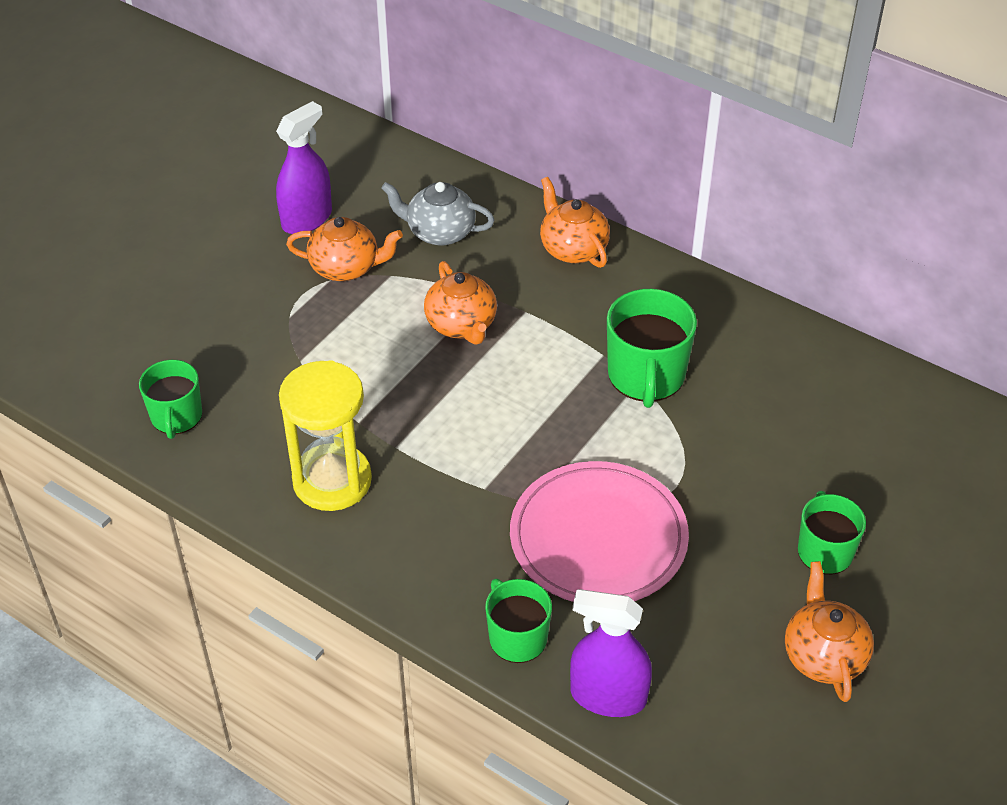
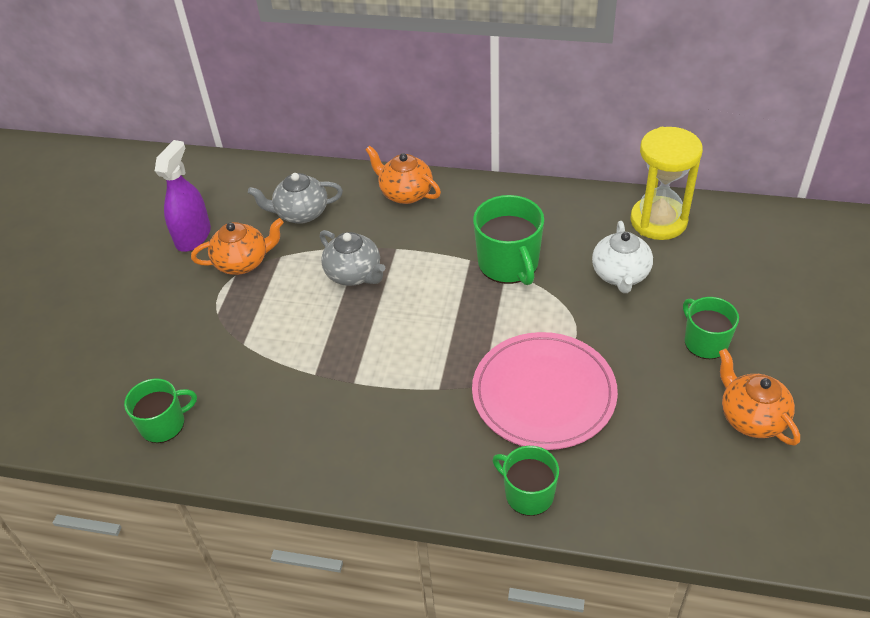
camera: 20 degrees left, 0 degrees up
green mug [139,360,202,439] -> green mug turned 90 degrees counterclockwise [124,378,197,443]
yellow hourglass [279,360,372,511] -> yellow hourglass moved to [630,127,703,240]
orange teapot [424,261,497,345] -> grey teapot [320,230,385,286]
purple spray bottle [570,589,652,717] -> none
none -> white teapot [592,221,653,293]

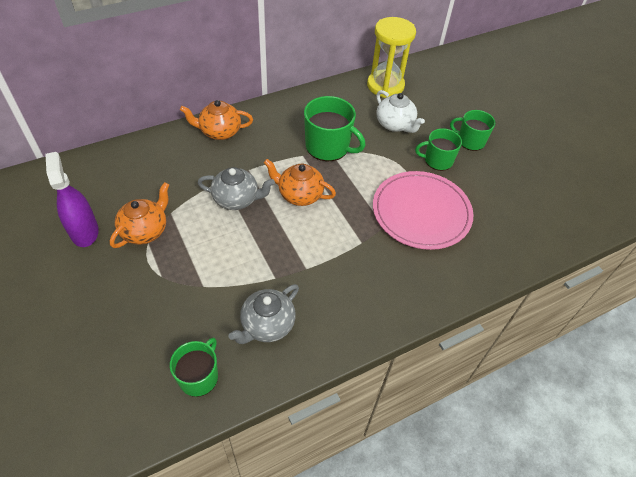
camera: 45 degrees left, 5 degrees up
grey teapot [248,173,343,224] -> grey teapot moved to [228,284,299,344]
green mug [493,446,559,516] -> green mug moved to [415,128,462,171]
orange teapot [719,348,800,446] -> orange teapot moved to [264,159,336,206]

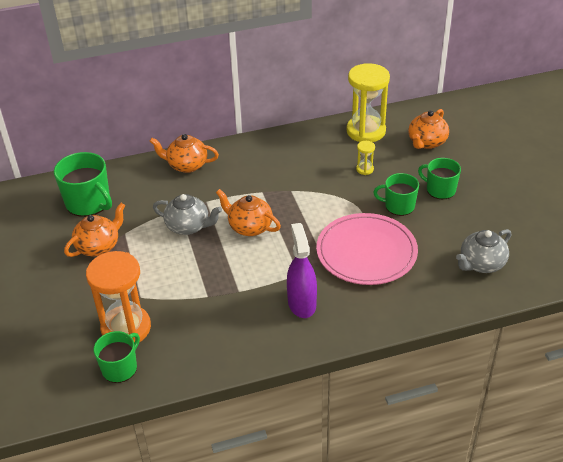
camera: 15 degrees right, 10 degrees down
purple spray bottle [45,152,99,247] -> purple spray bottle moved to [287,223,317,318]
grey teapot [228,284,299,344] -> grey teapot moved to [456,229,511,273]
green mug [304,96,366,161] -> green mug moved to [54,152,112,217]
white teapot [376,90,425,133] -> yellow hourglass [356,141,375,175]
none -> orange hourglass [86,251,151,343]
none -> orange teapot [408,109,449,149]

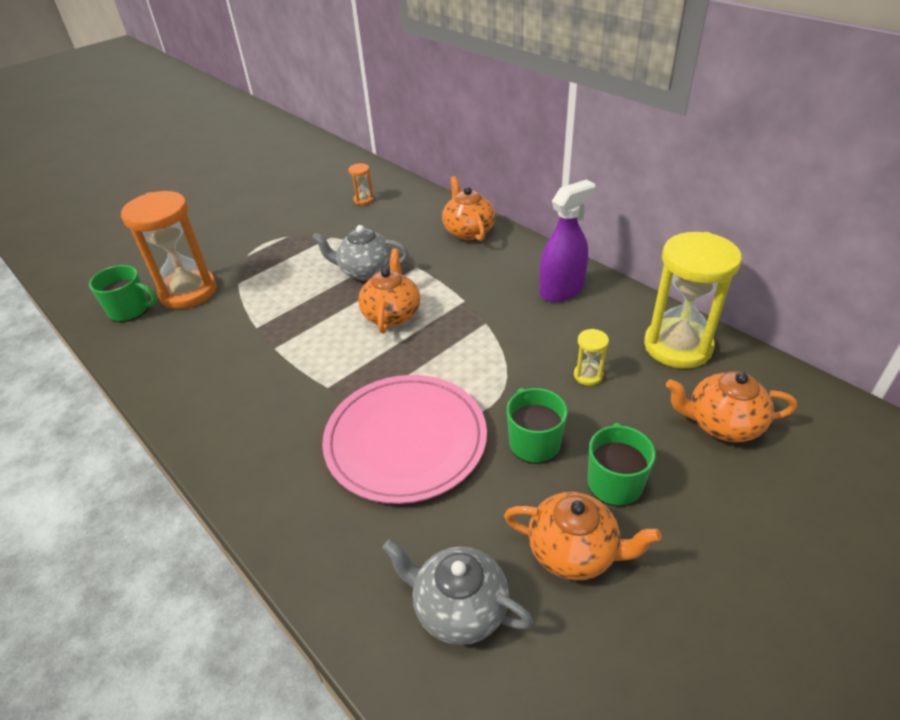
camera: 65 degrees right, 0 degrees up
green mug [54,152,112,217] -> orange hourglass [348,163,374,205]
orange teapot [64,203,125,257] -> orange teapot moved to [504,492,662,580]
grey teapot [153,194,222,235] -> grey teapot turned 105 degrees clockwise [312,225,409,281]
purple spray bottle [287,223,317,318] -> purple spray bottle moved to [539,179,595,302]

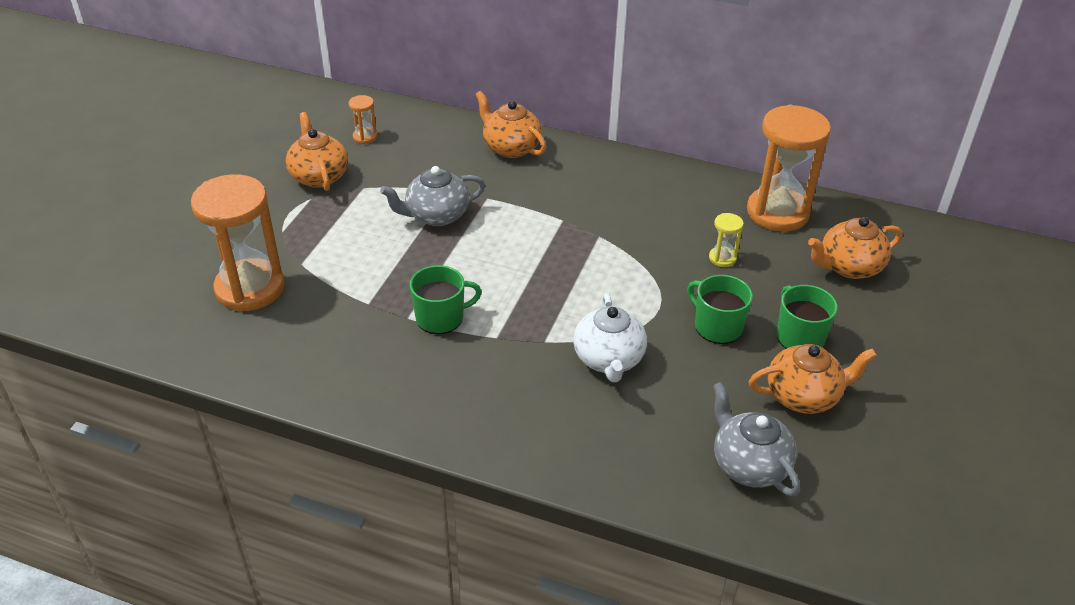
camera: 30 degrees left, 0 degrees up
green mug [89,265,157,322] -> green mug moved to [410,265,482,334]
pink plate [322,375,487,504] -> white teapot [573,293,647,382]
orange teapot [358,249,420,333] -> orange teapot moved to [286,112,348,191]
grey teapot [382,540,533,645] -> grey teapot turned 60 degrees clockwise [713,382,800,496]
purple spray bottle [539,179,595,302] -> none
yellow hourglass [644,232,742,368] -> orange hourglass [747,105,831,232]

